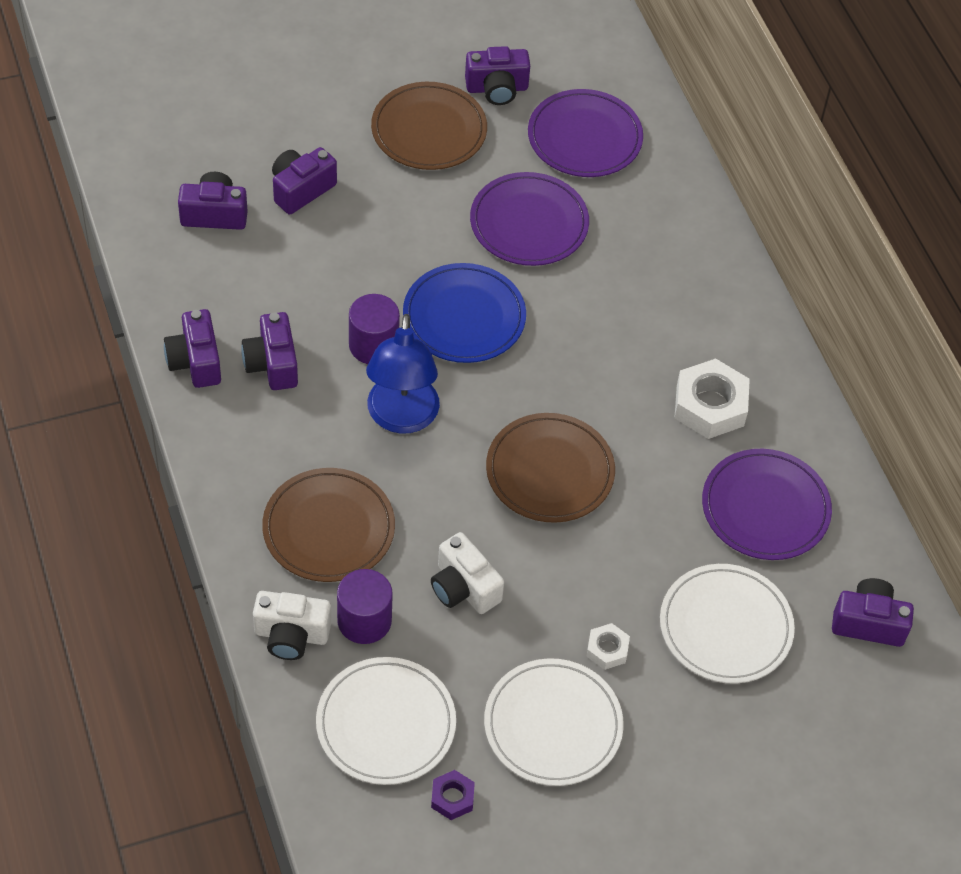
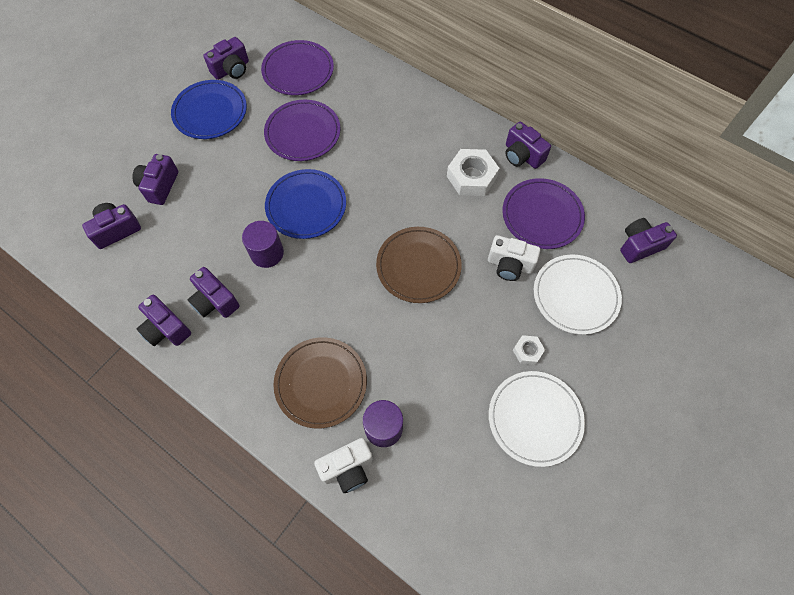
camera: 30 degrees left, 10 degrees up
white plate [316,657,456,785] -> none
blue lamp [366,314,440,434] -> none
brown plate [371,82,487,170] -> blue plate [171,80,247,139]
white camera [431,532,504,614] -> white camera moved to [488,235,540,281]
purple nut [431,770,475,820] -> none
none -> purple camera [505,122,551,169]

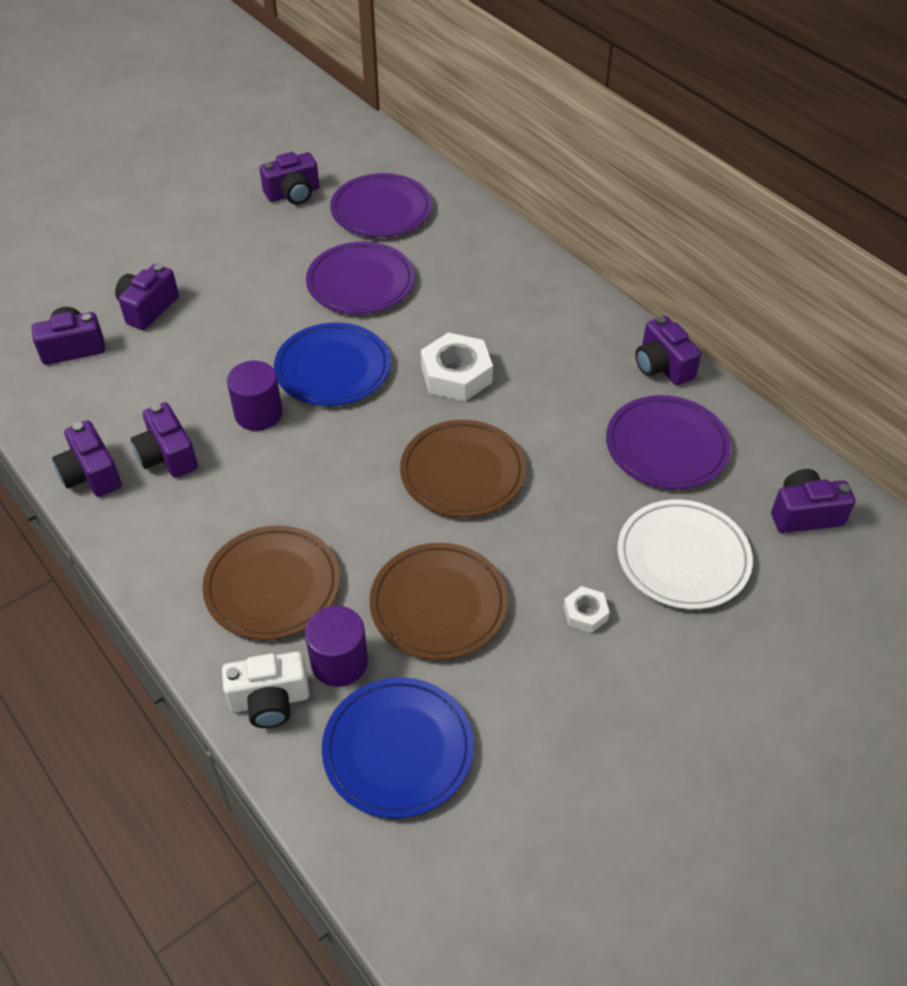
camera: 15 degrees right, 15 degrees down
blue plate [171,80,247,139] -> blue plate moved to [322,677,474,818]
white nut [447,149,499,196] -> white nut moved to [421,333,493,401]
white camera [488,235,540,281] -> none
white plate [489,371,585,467] -> none
none -> brown plate [370,543,508,660]

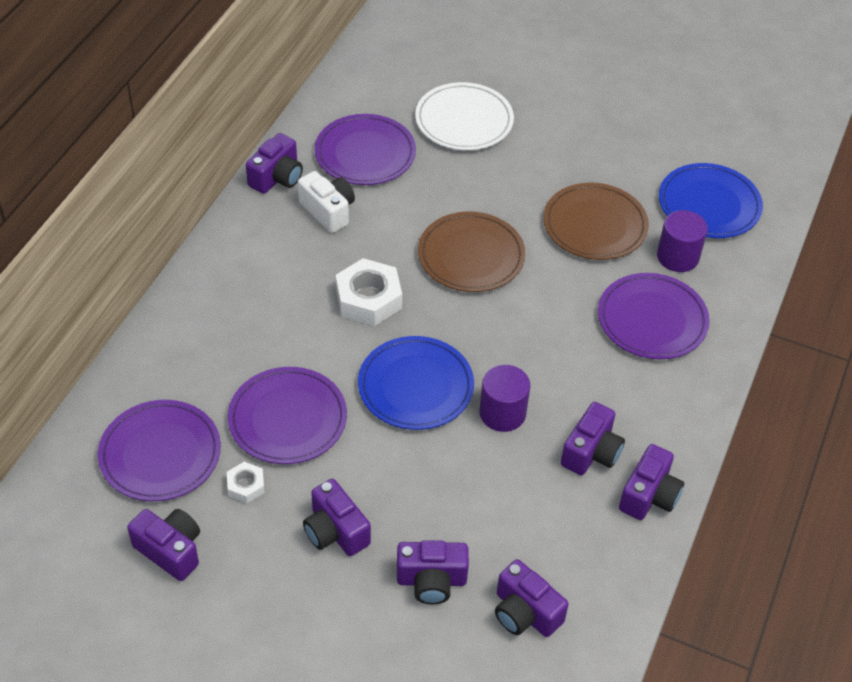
camera: 120 degrees left, 0 degrees up
brown plate [202,525,340,640] -> purple plate [598,273,710,359]
white camera [222,651,310,728] -> white camera moved to [298,171,355,233]
white nut [563,586,610,633] -> white nut moved to [227,462,265,503]
purple camera [771,469,856,533] -> purple camera moved to [303,479,371,556]

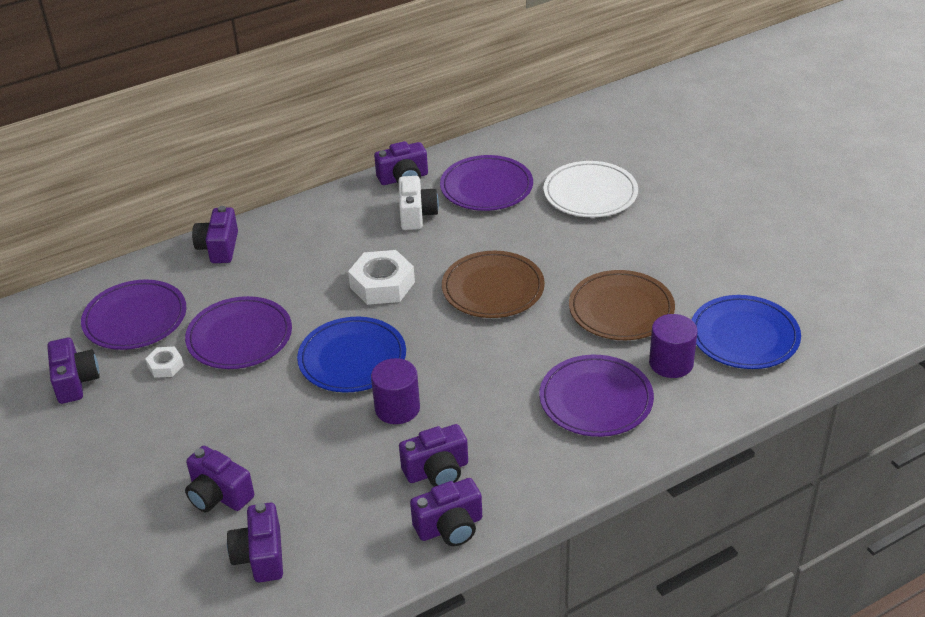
camera: 40 degrees right, 10 degrees down
purple camera [303,479,371,556] -> purple camera moved to [192,206,238,263]

